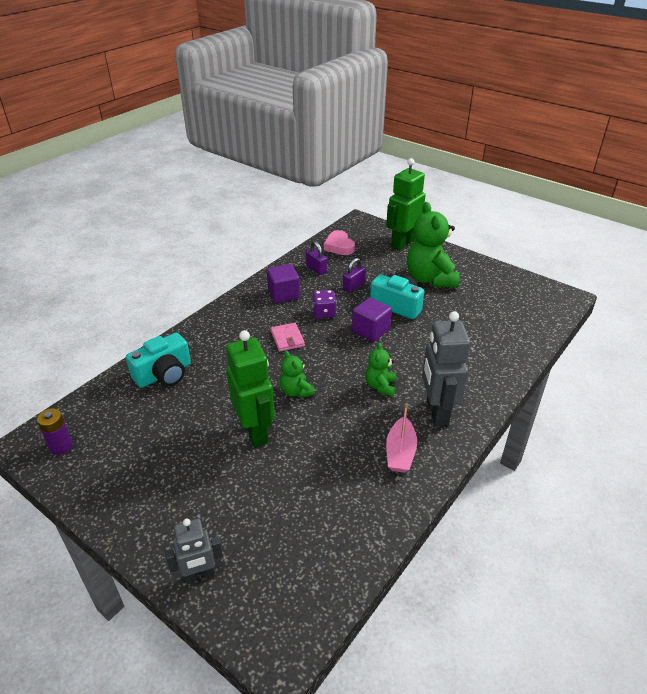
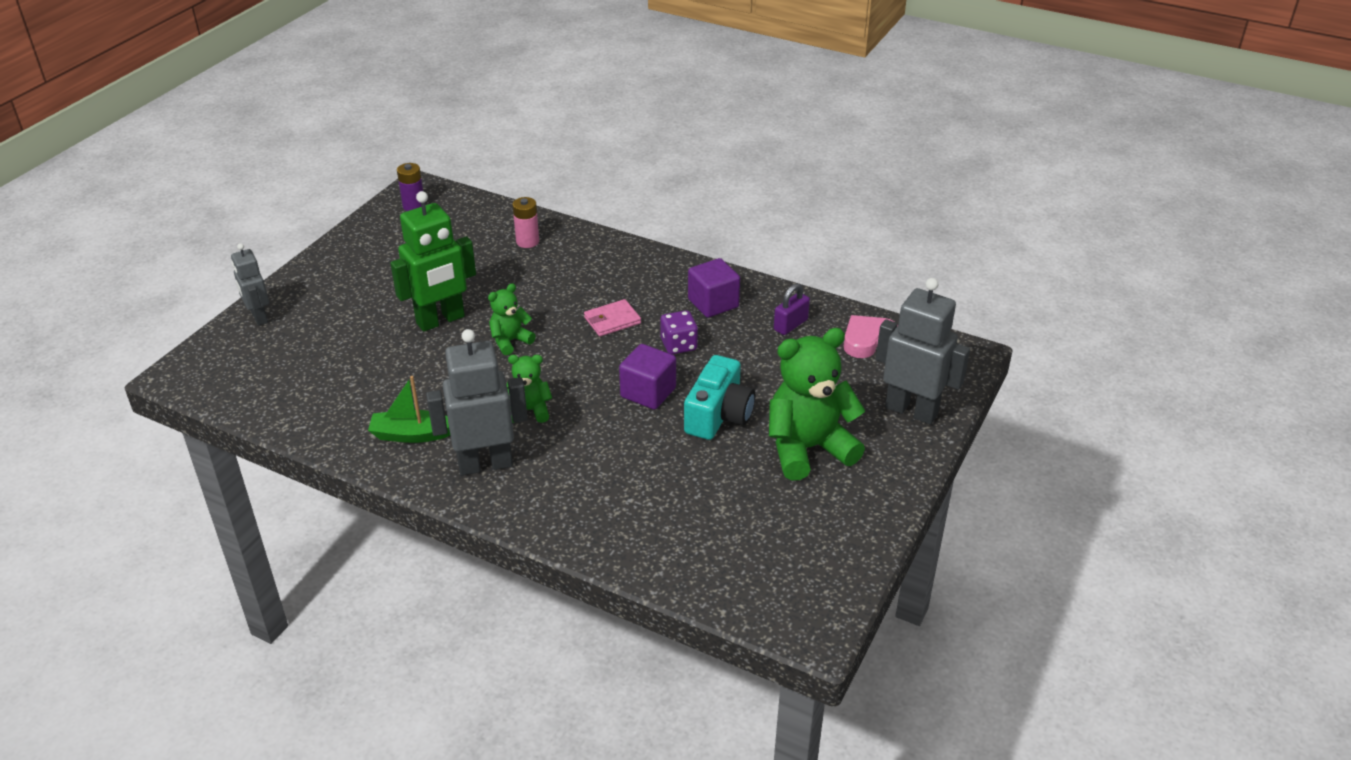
camera: 80 degrees right, 0 degrees up
turquoise camera [126,333,191,388] -> pink battery [513,197,539,248]
purple padlock [343,258,366,292] -> none
green robot [386,158,426,250] -> grey robot [876,278,970,425]
pink boat [386,403,417,473] -> green boat [368,376,450,443]

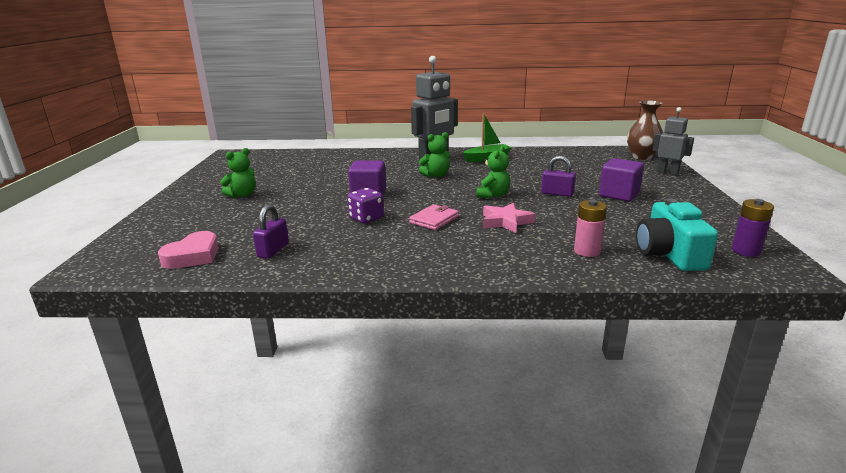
camera: 155 degrees right, 15 degrees down
green robot [390,191,476,332] -> purple padlock [541,156,576,197]
turquoise camera [684,355,755,440] -> turquoise camera moved to [636,198,718,271]
purple cube [688,258,740,318] -> purple cube moved to [599,158,644,202]
green teddy bear [769,328,866,481] -> green teddy bear [220,148,255,198], size x0.51
grey robot [876,278,970,425] -> none
none -> pink star [483,203,535,233]
none -> brown vase [627,100,663,160]

